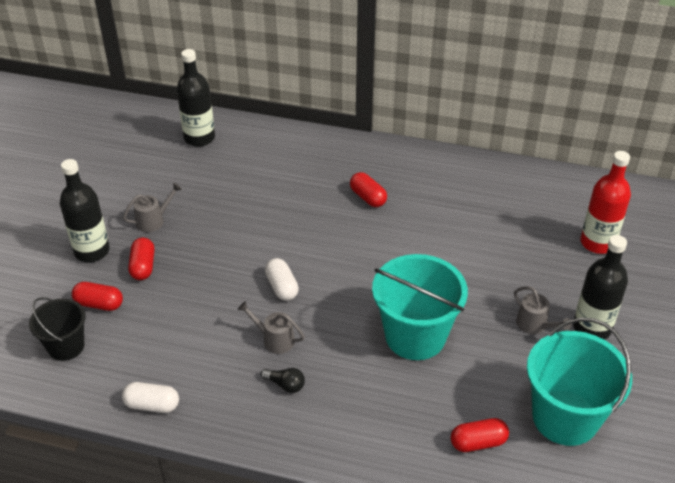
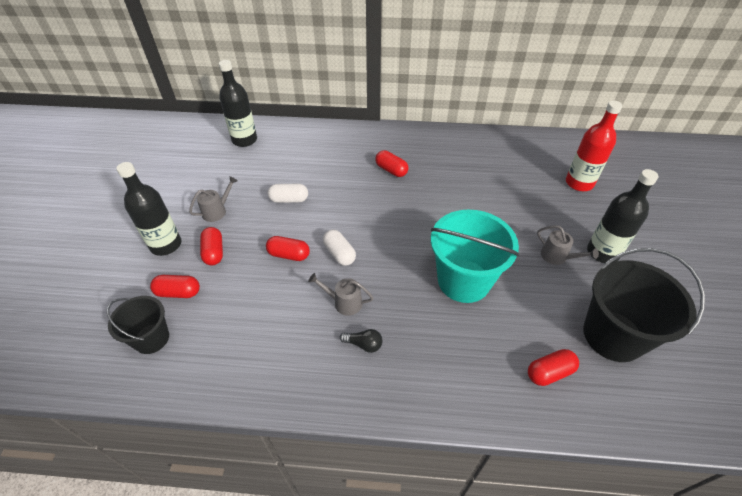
camera: 10 degrees left, 5 degrees up
white capsule [122,382,179,413] -> white capsule moved to [268,184,308,203]
turquoise bucket [527,317,632,446] -> black bucket [583,248,705,362]
none -> red capsule [266,236,310,261]

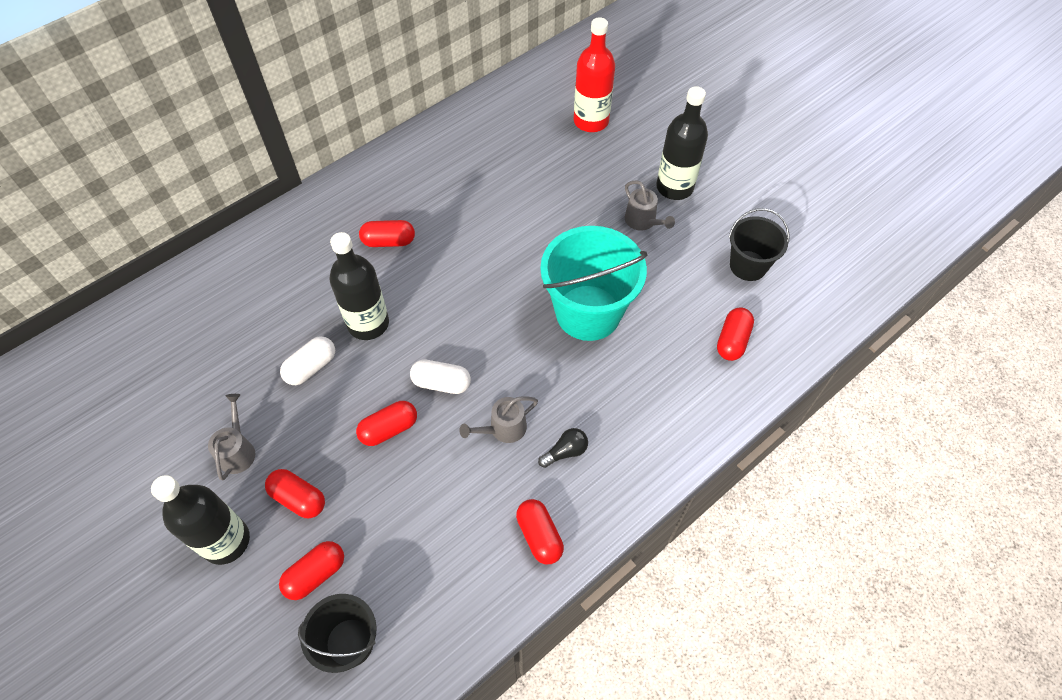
camera: 45 degrees left, 10 degrees up
black bottle [219,60,257,147] -> black bottle moved to [329,232,389,340]
grey watering can [537,225,599,265] -> grey watering can turned 60 degrees clockwise [625,180,675,230]
black bucket [583,248,705,362] -> black bucket [729,208,790,281], size x0.59
none -> red capsule [516,499,564,564]

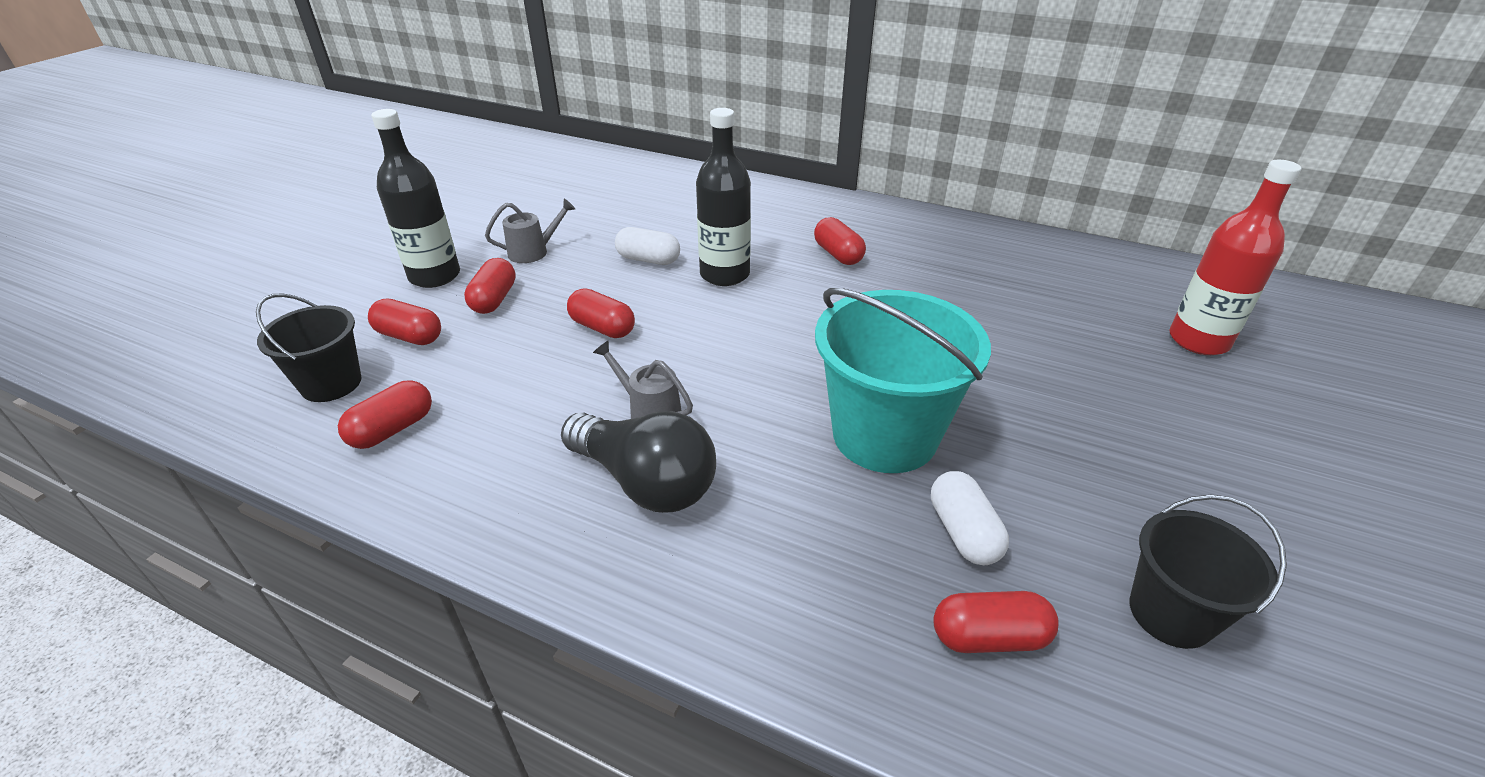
camera: 65 degrees right, 20 degrees down
white capsule [410,360,471,394] -> white capsule moved to [931,471,1009,565]
red capsule [516,499,564,564] -> red capsule moved to [338,380,432,449]
black light bulb [538,428,588,468] -> black light bulb [561,411,716,513], size x2.19
grey watering can [625,180,675,230] -> none
black bottle [656,86,708,200] -> none

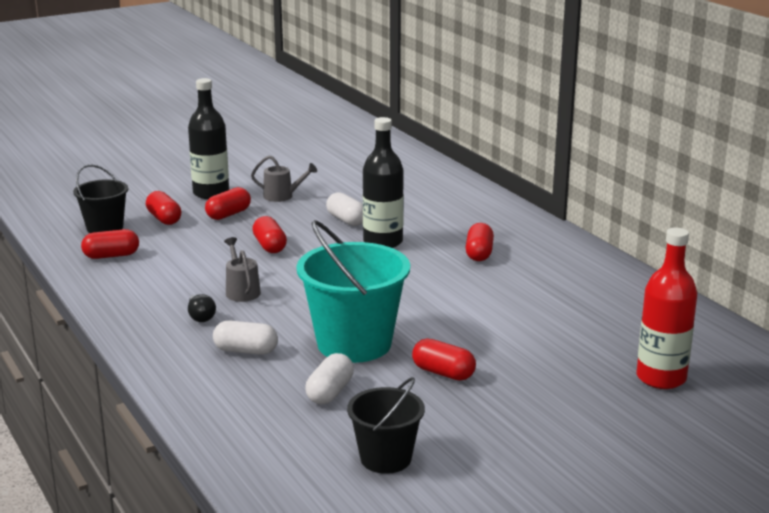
camera: 35 degrees right, 15 degrees down
black light bulb [561,411,716,513] -> black light bulb [188,294,216,322], size x0.46
red capsule [933,591,1059,653] -> red capsule moved to [412,338,476,380]
none -> white capsule [213,321,278,355]

